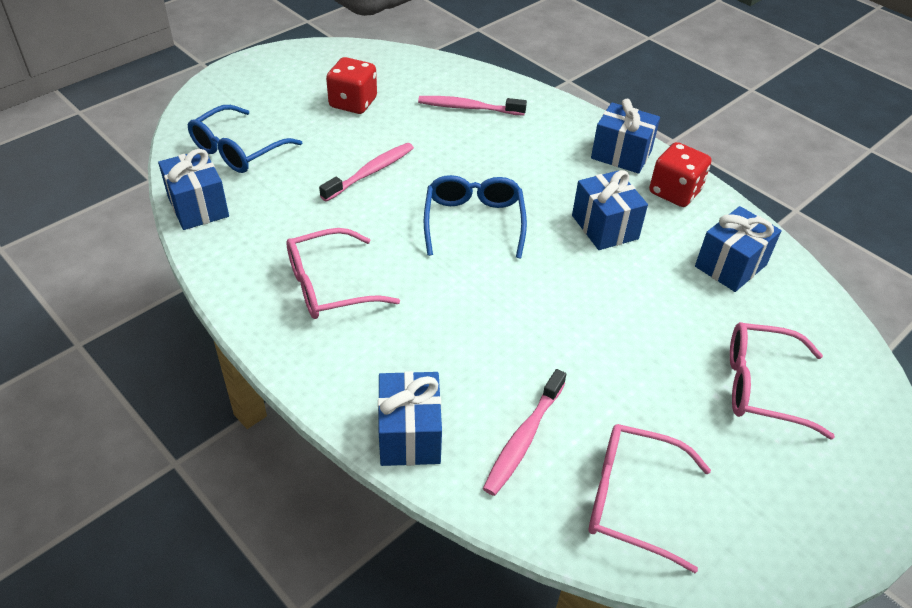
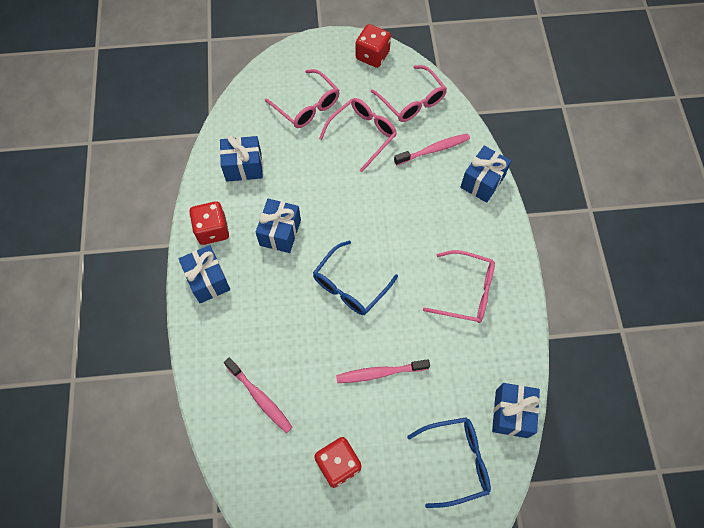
camera: 140 degrees left, 20 degrees up
none -> pink glasses [319,98,397,172]
none -> red dice [356,24,391,68]

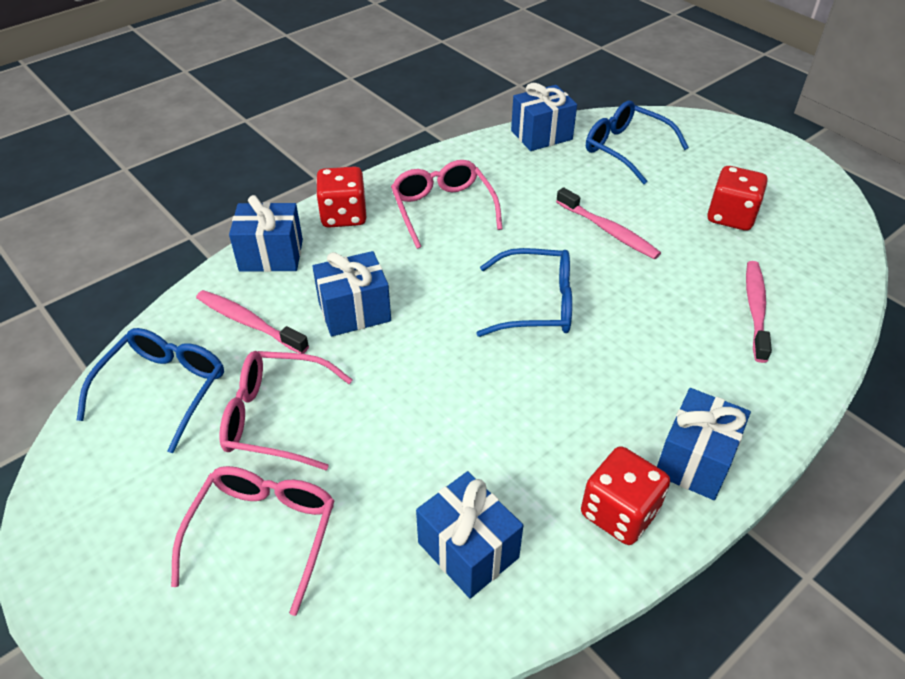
camera: 125 degrees left, 20 degrees down
blue gift [256,199,301,253] -> blue gift moved to [312,251,391,336]
red dice [356,24,391,68] -> red dice moved to [316,166,366,228]
pink glasses [371,65,447,122] -> blue glasses [77,328,224,453]

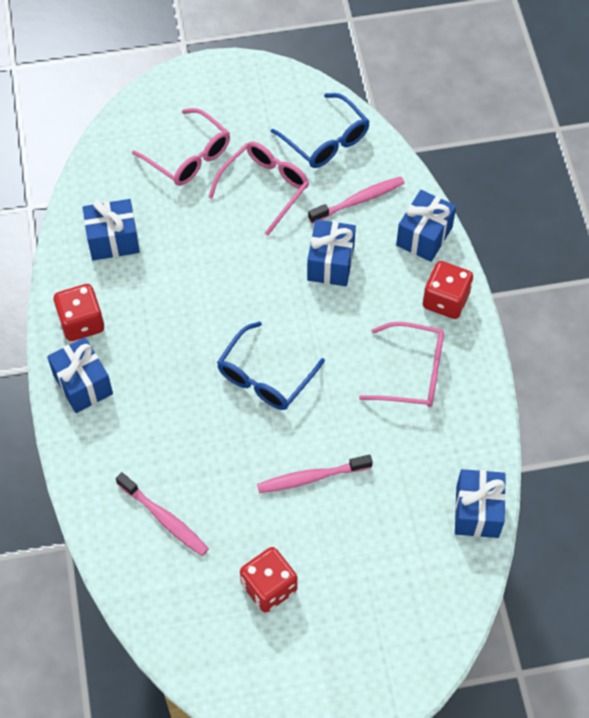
camera: 120 degrees right, 15 degrees up
blue glasses [586,101,689,184] -> none

